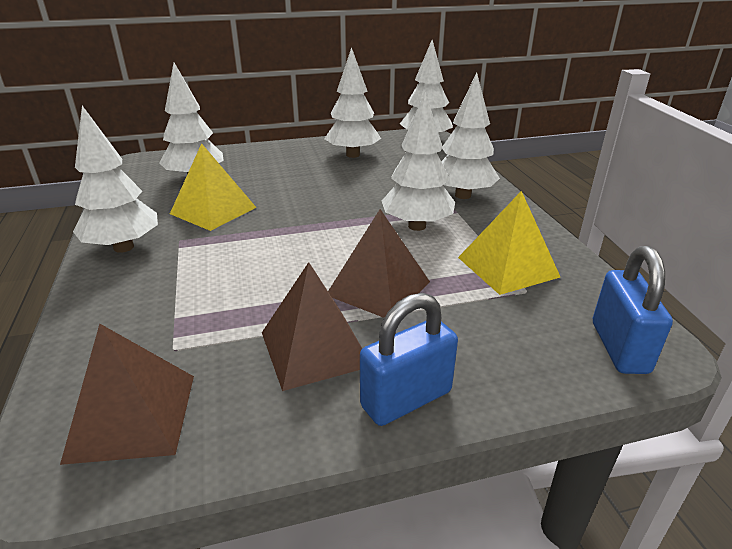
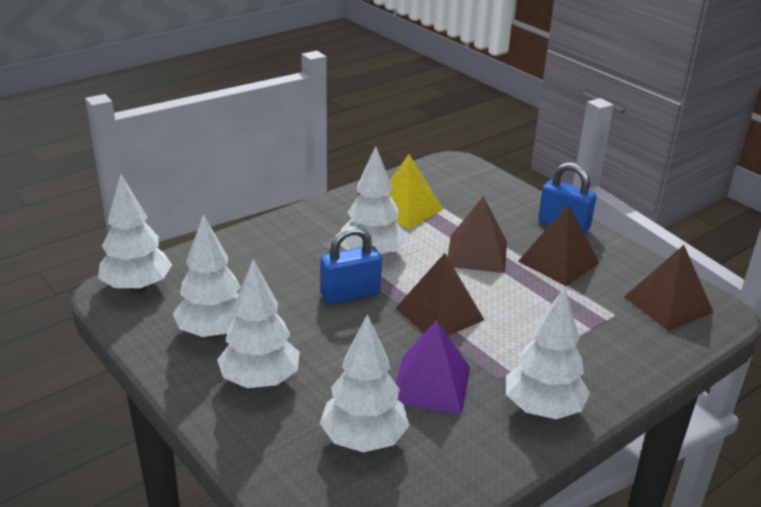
camera: 115 degrees left, 0 degrees up
yellow pyramid [170,143,257,231] -> purple pyramid [396,320,470,414]
white tree [441,72,500,199] -> white tree moved to [217,259,300,388]
blue padlock [593,246,673,374] -> blue padlock moved to [320,226,382,305]
none -> brown pyramid [396,253,484,336]

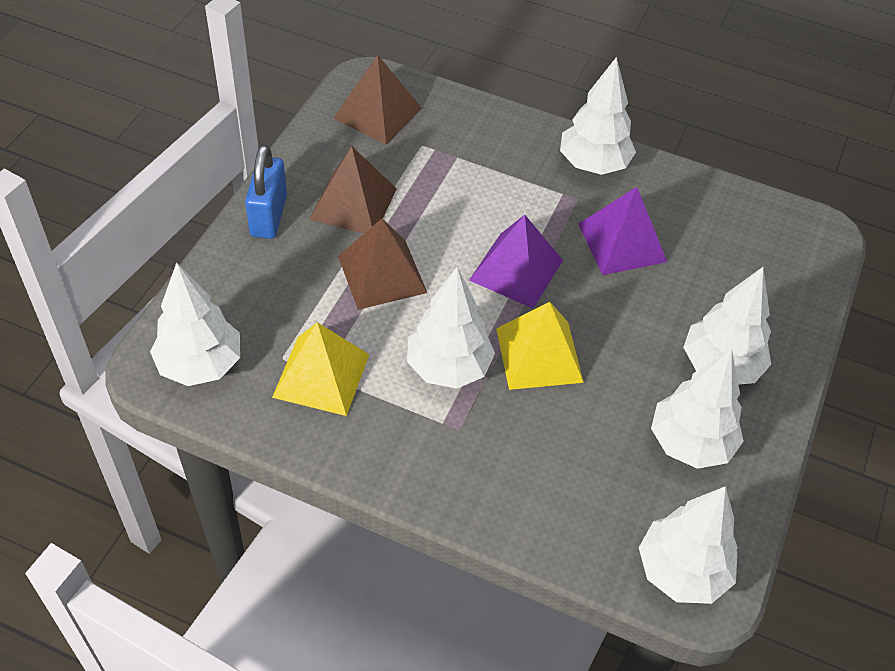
camera: 120 degrees left, 20 degrees up
blue padlock [320,226,382,305] -> yellow pyramid [496,302,584,390]
white tree [320,314,409,452] -> white tree moved to [150,262,240,386]
brown pyramid [396,253,484,336] -> purple pyramid [469,215,563,308]

